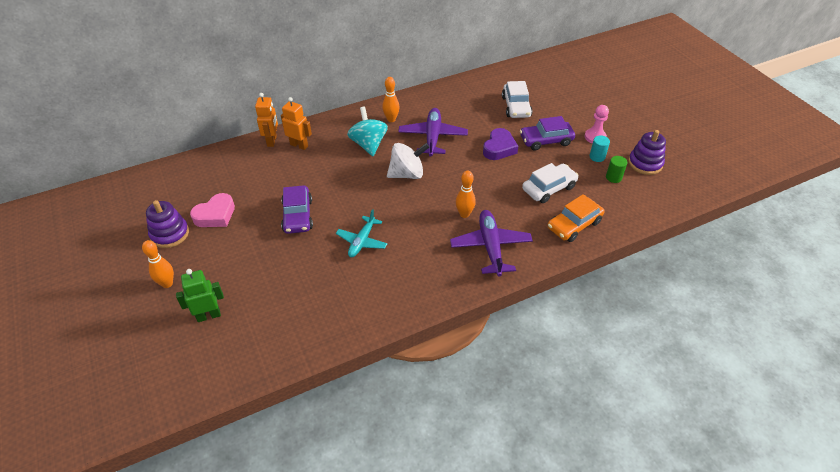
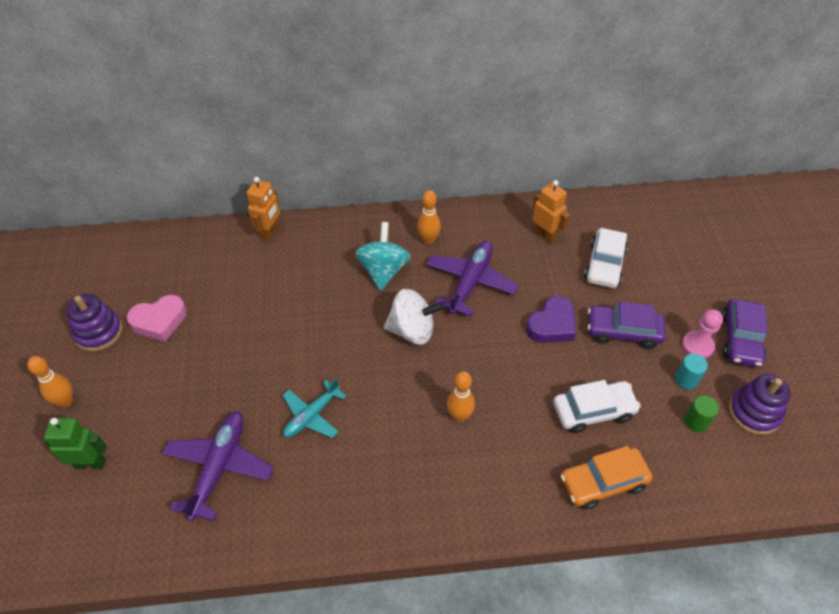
camera: 20 degrees right, 5 degrees up
orange robot [281,97,312,150] -> orange robot moved to [532,180,570,244]
purple car [281,185,313,234] -> purple car moved to [722,299,767,367]
purple plane [450,210,533,277] -> purple plane moved to [162,411,274,521]

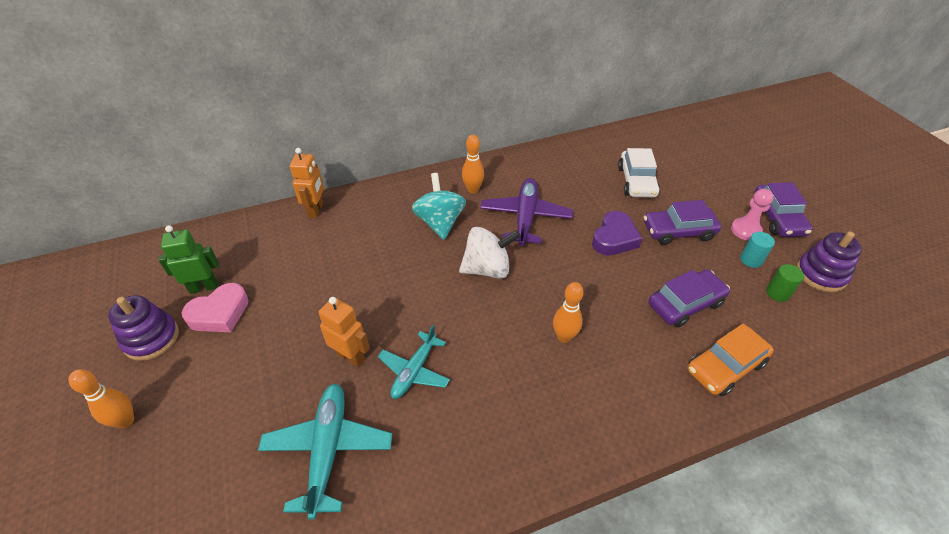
camera: 15 degrees left, 5 degrees down
green robot [43,418,107,469] -> green robot moved to [158,225,219,294]
purple plane [162,411,274,521] -> turquoise plane [258,383,392,520]
orange robot [532,180,570,244] -> orange robot moved to [319,297,370,367]
white car [553,380,641,433] -> purple car [649,269,730,327]

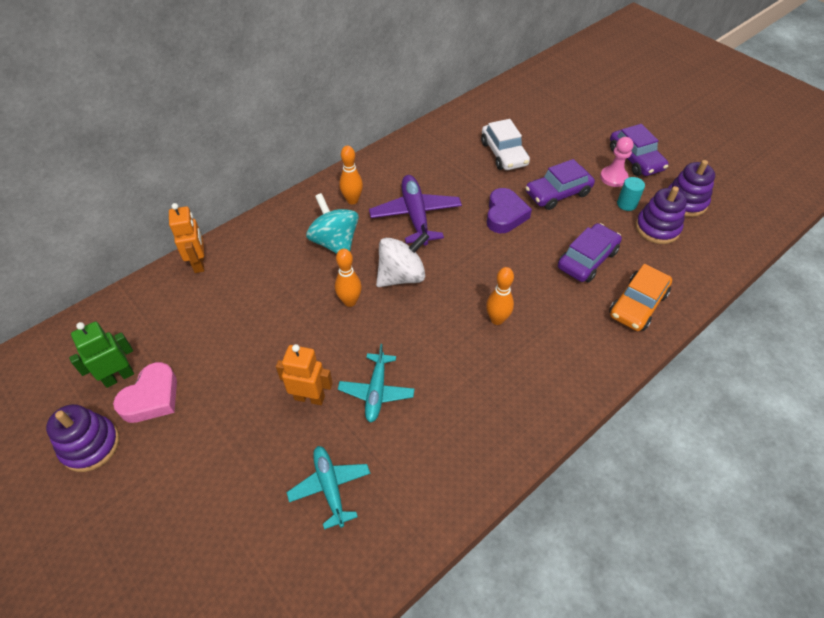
camera: 20 degrees left, 5 degrees up
orange bowling pin [69,369,134,428] -> orange bowling pin moved to [335,249,362,307]
turquoise plane [258,383,392,520] -> turquoise plane [287,446,370,530], size x0.67
green cylinder [766,264,804,302] -> purple stacking toy [635,186,687,244]

